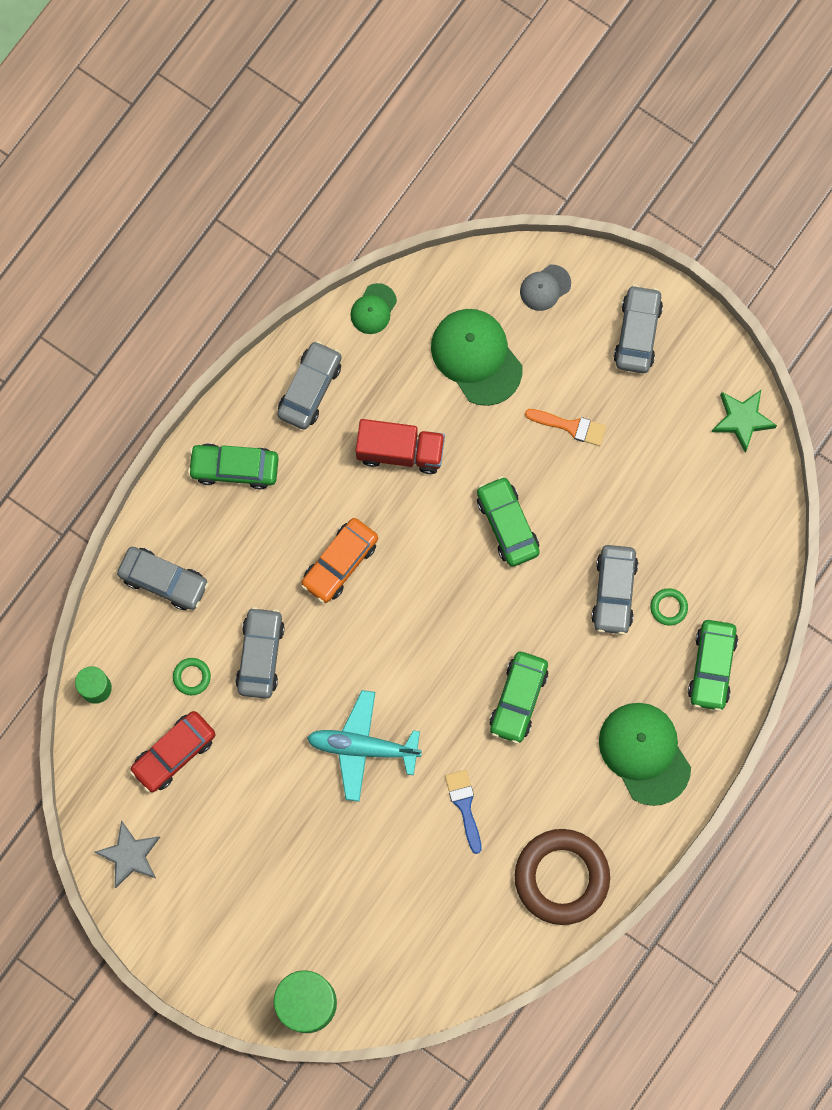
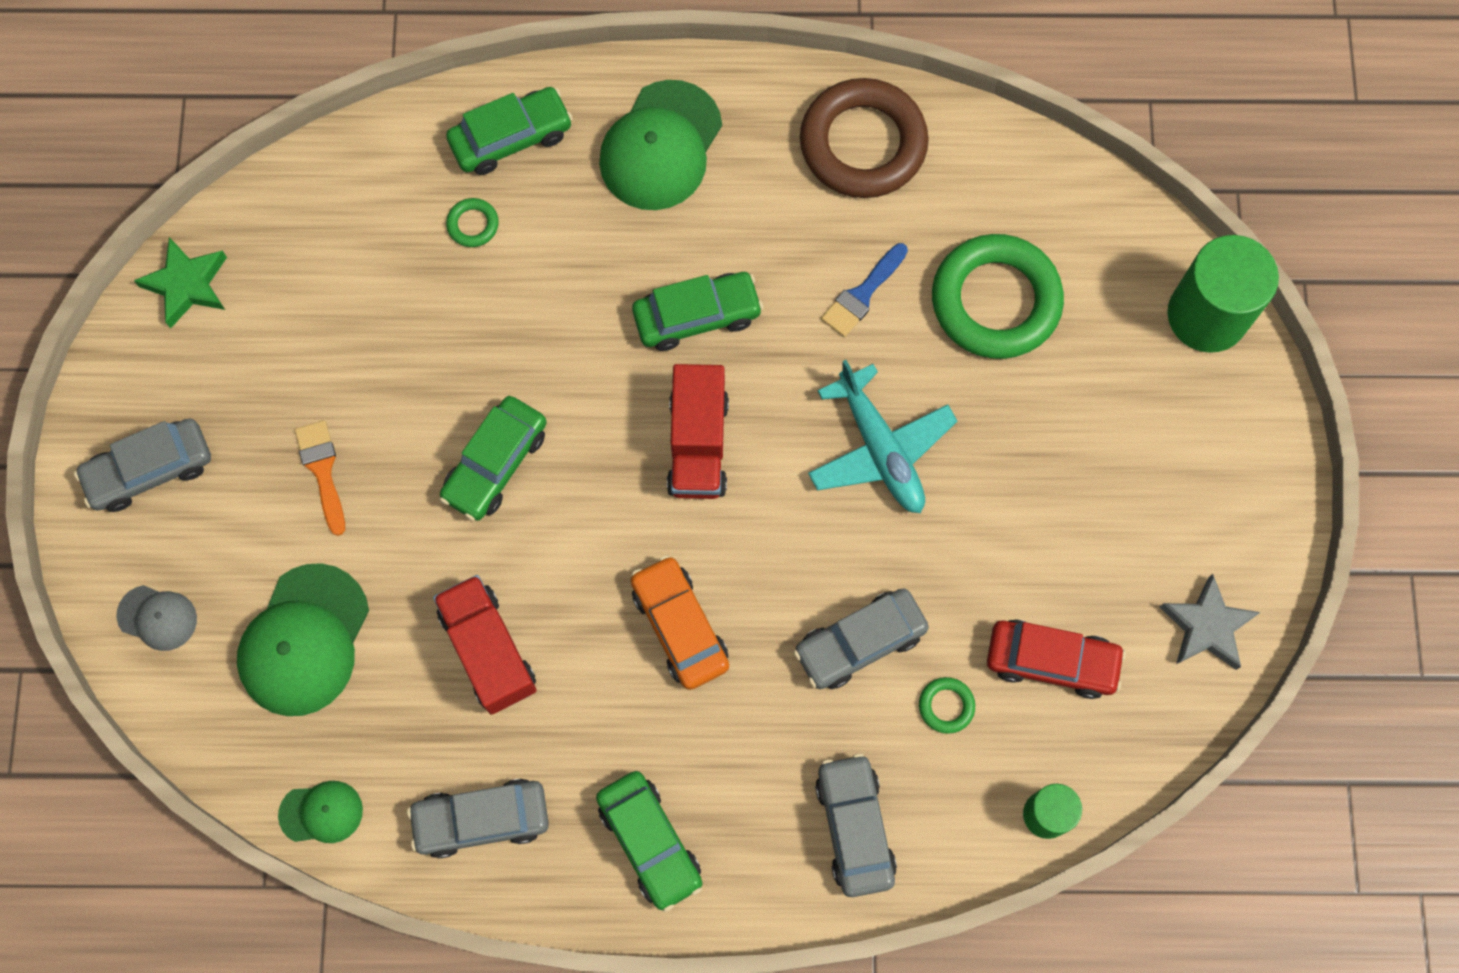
camera: 125 degrees left, 5 degrees down
orange car [301,518,378,603] -> orange car turned 120 degrees counterclockwise [631,555,729,690]
grey car [591,545,638,635] -> none
none -> red truck [667,364,729,499]
none -> green ring [932,234,1064,359]

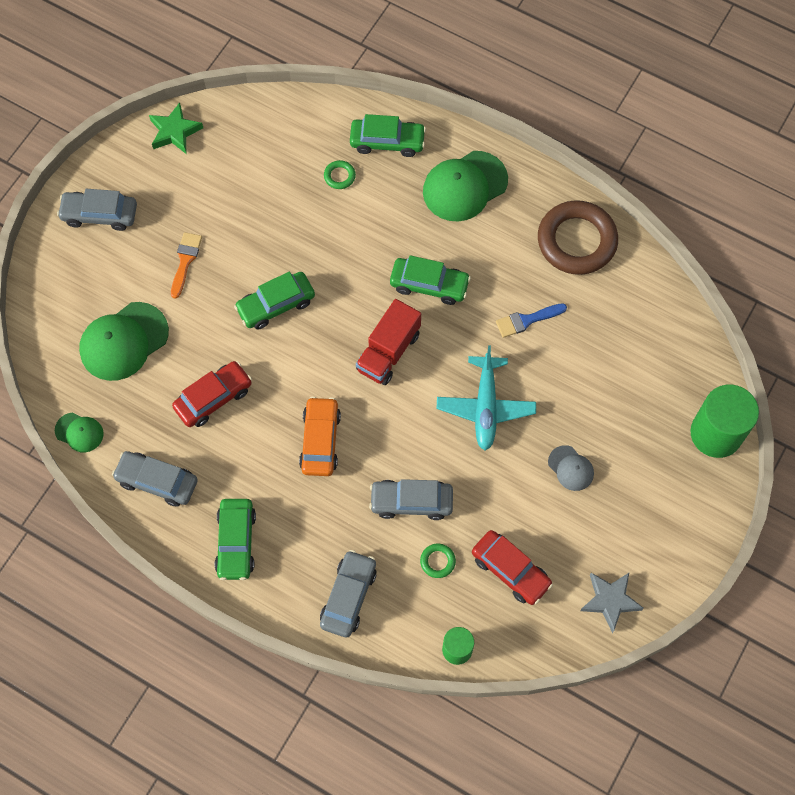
camera: 30 degrees right, 5 degrees down
grey cap [117,585,197,651] -> grey cap moved to [548,445,594,491]
red truck [433,575,537,715] -> red car [172,361,252,427]
green ring [932,234,1064,359] -> none

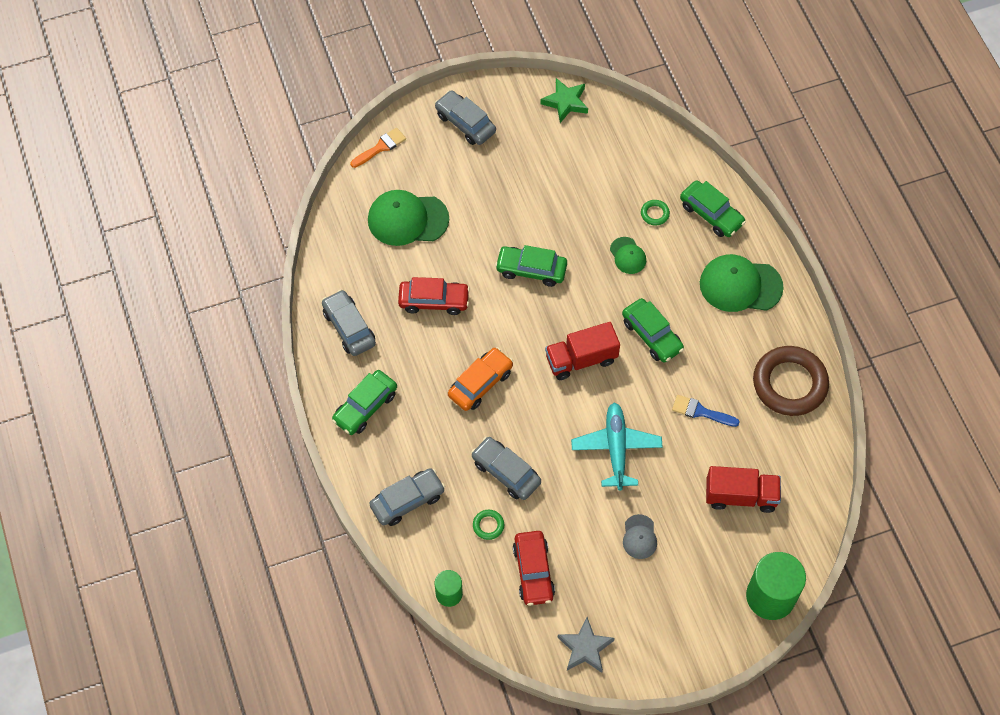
camera: 40 degrees right, 5 degrees down
green cap [55,412,104,453] -> green cap moved to [610,237,646,274]
orange brush [171,232,202,299] -> orange brush moved to [350,128,406,168]
turquoise plane [436,345,536,450] -> turquoise plane turned 135 degrees clockwise [571,403,663,490]
none -> red truck [706,466,781,513]

